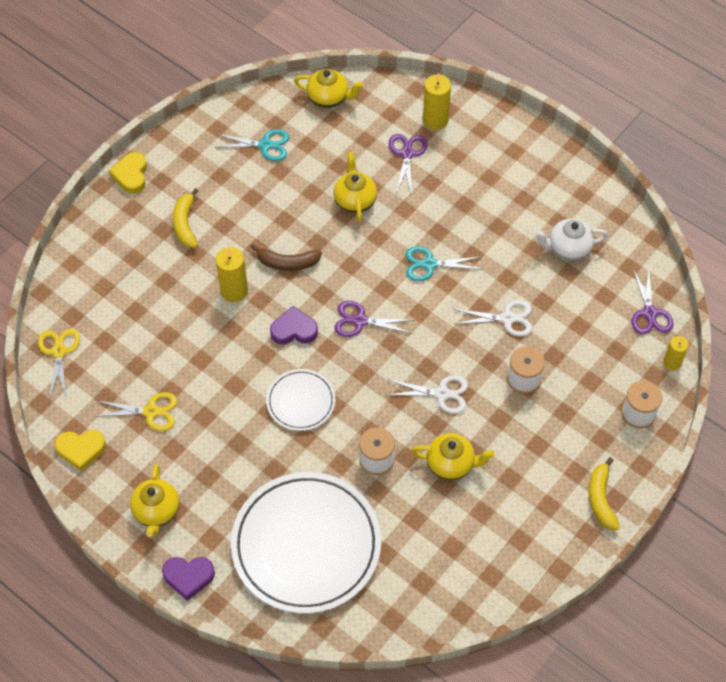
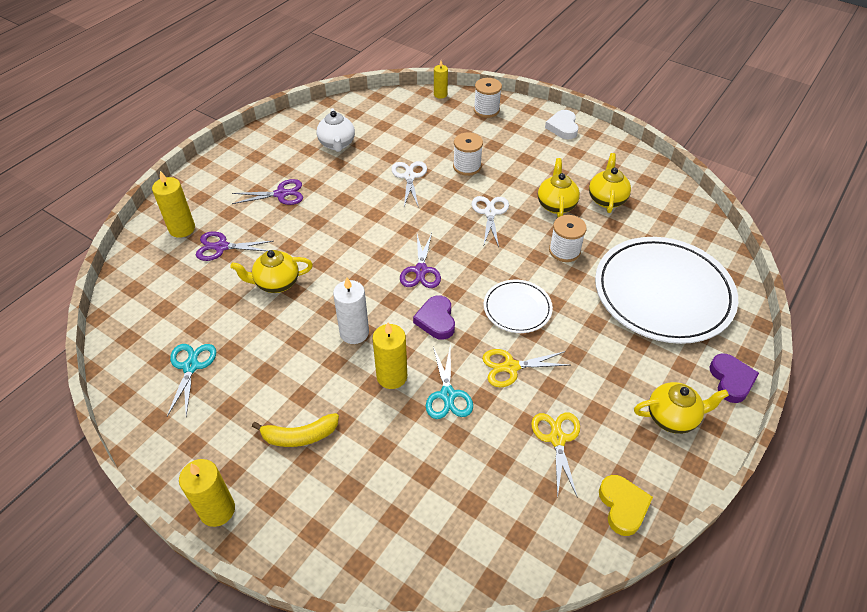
camera: 95 degrees left, 10 degrees down
yellow scissors [38,329,80,400] -> yellow scissors moved to [482,349,569,387]
yellow heart [109,152,147,194] -> yellow candle [179,459,235,527]
brown banana [251,244,322,271] -> white candle [333,277,369,344]
yellow teapot [294,69,364,108] -> yellow teapot moved to [589,153,631,213]
turquoise scissors [406,246,483,281] -> turquoise scissors moved to [426,347,473,419]
yellow banana [589,457,620,530] -> white heart [545,110,578,140]
purple scissors [632,267,674,335] -> purple scissors moved to [232,179,303,205]

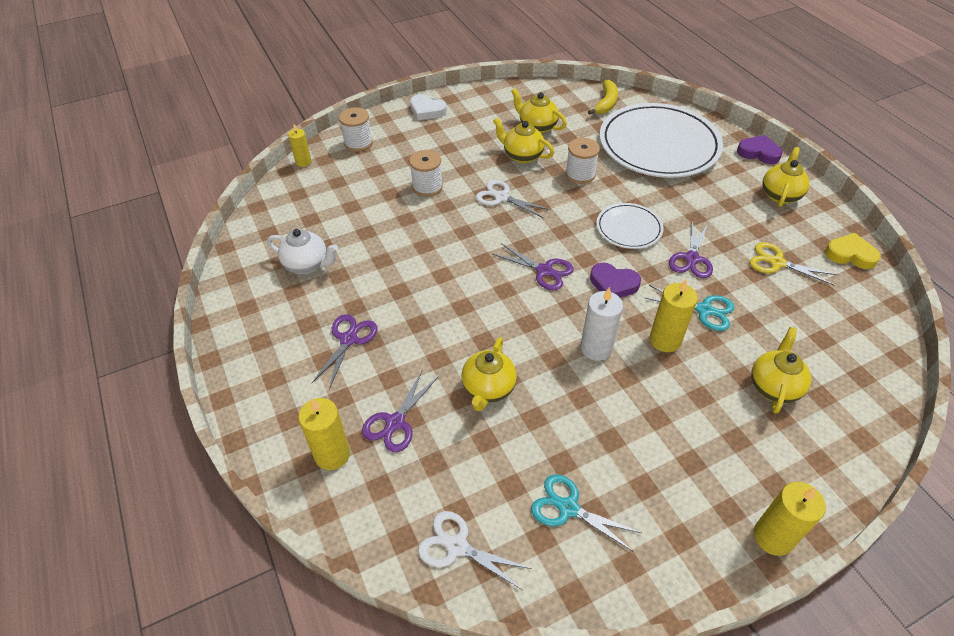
camera: 60 degrees left, 0 degrees up
yellow banana [252,413,339,447] -> yellow banana moved to [588,80,618,115]
white scissors [391,161,427,208] -> white scissors moved to [418,511,532,590]
yellow scissors [482,349,569,387] -> purple scissors [669,222,713,278]
none -> yellow teapot [751,327,811,413]

